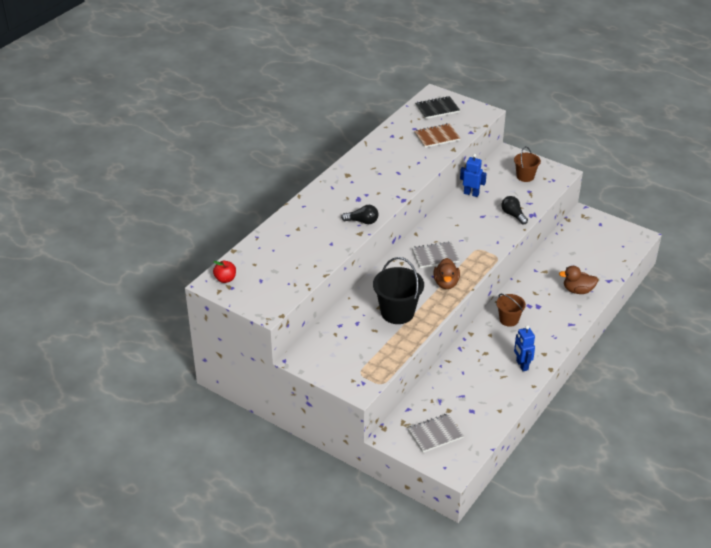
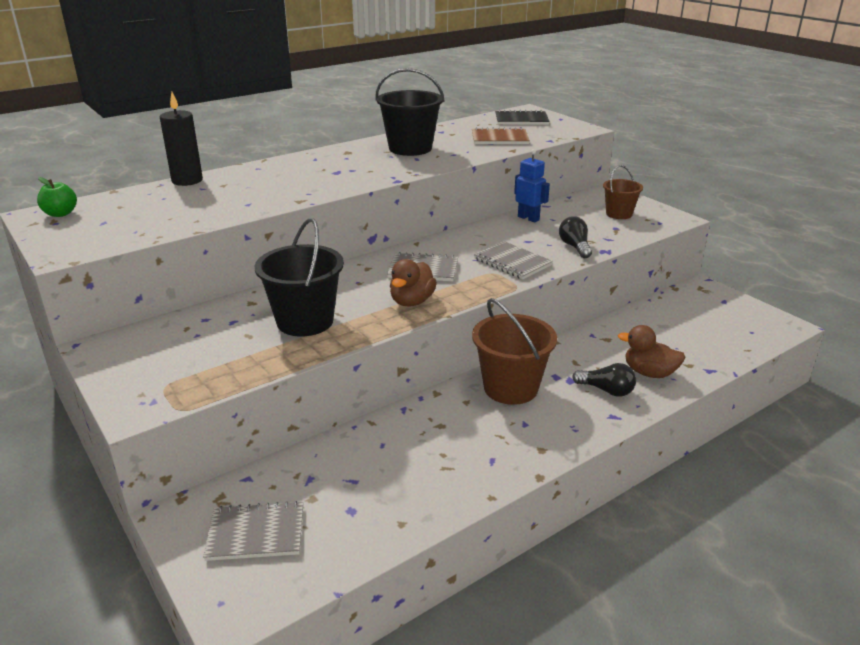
camera: 20 degrees right, 10 degrees down
red apple [213,261,236,283] -> green apple [37,177,77,217]
black light bulb [341,205,379,224] -> black light bulb moved to [572,363,636,397]
brown bucket [496,294,526,327] -> brown bucket [472,298,557,405], size x1.67
blue robot [514,325,535,371] -> none
none -> black candle [160,92,203,186]
none -> black bucket [375,68,444,156]
none -> grey notebook [474,241,553,279]

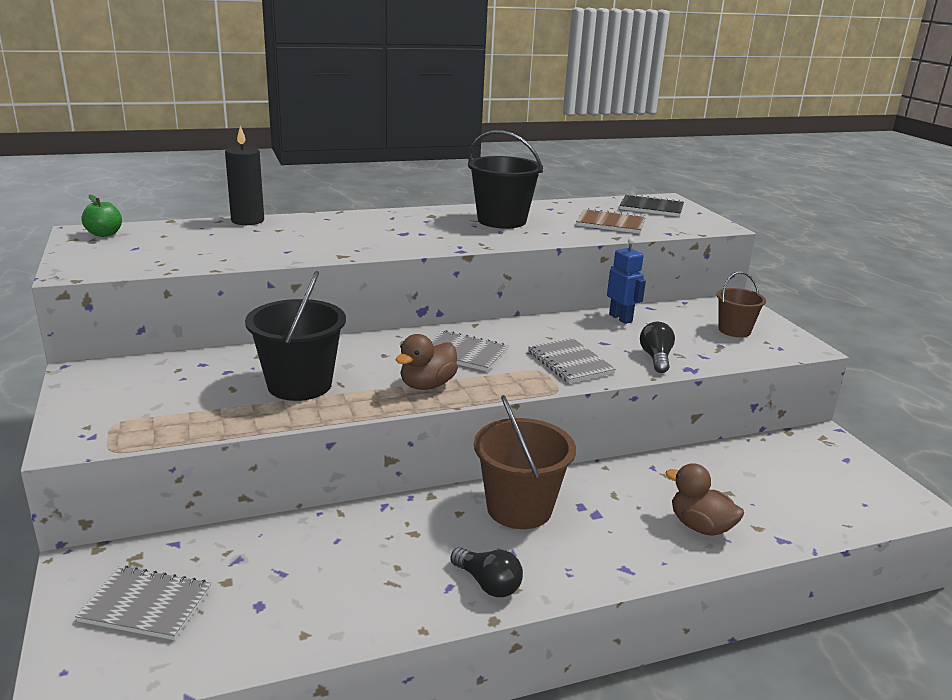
camera: 15 degrees right, 5 degrees down
black light bulb [572,363,636,397] -> black light bulb moved to [451,547,523,597]

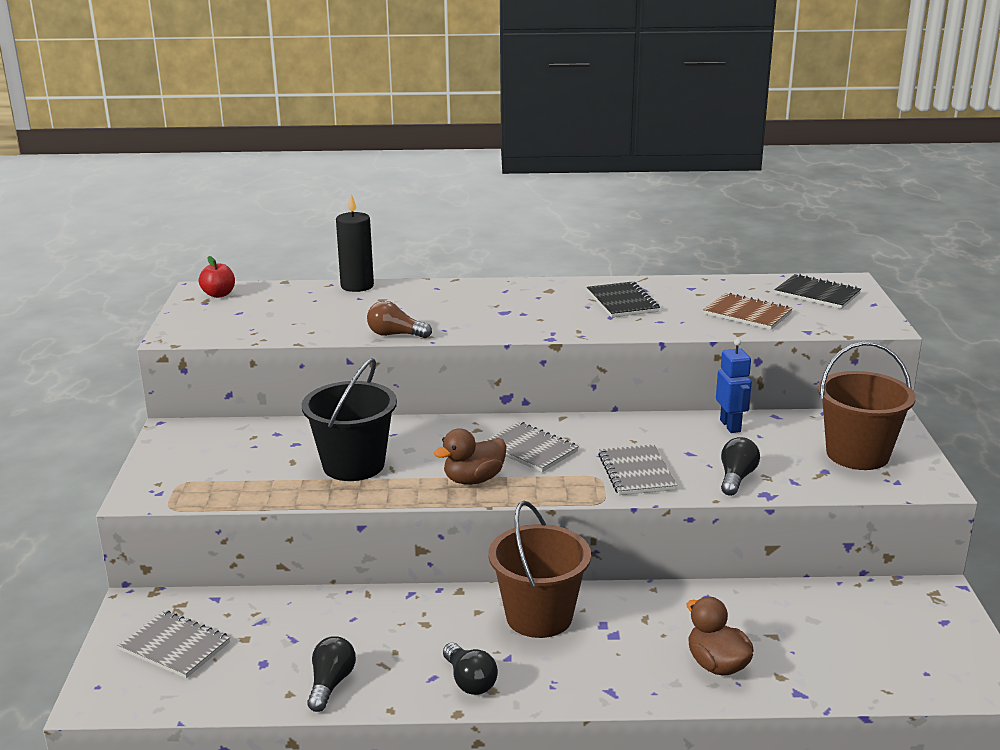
camera: 20 degrees right, 0 degrees up
green apple [82,194,122,237] -> red apple [199,256,235,298]
black bucket [468,130,543,228] -> black notebook [587,282,660,317]
brown bucket [716,272,766,337] -> brown bucket [818,342,916,470], size x1.67
none -> black light bulb [307,636,356,712]
none -> brown light bulb [367,301,432,338]

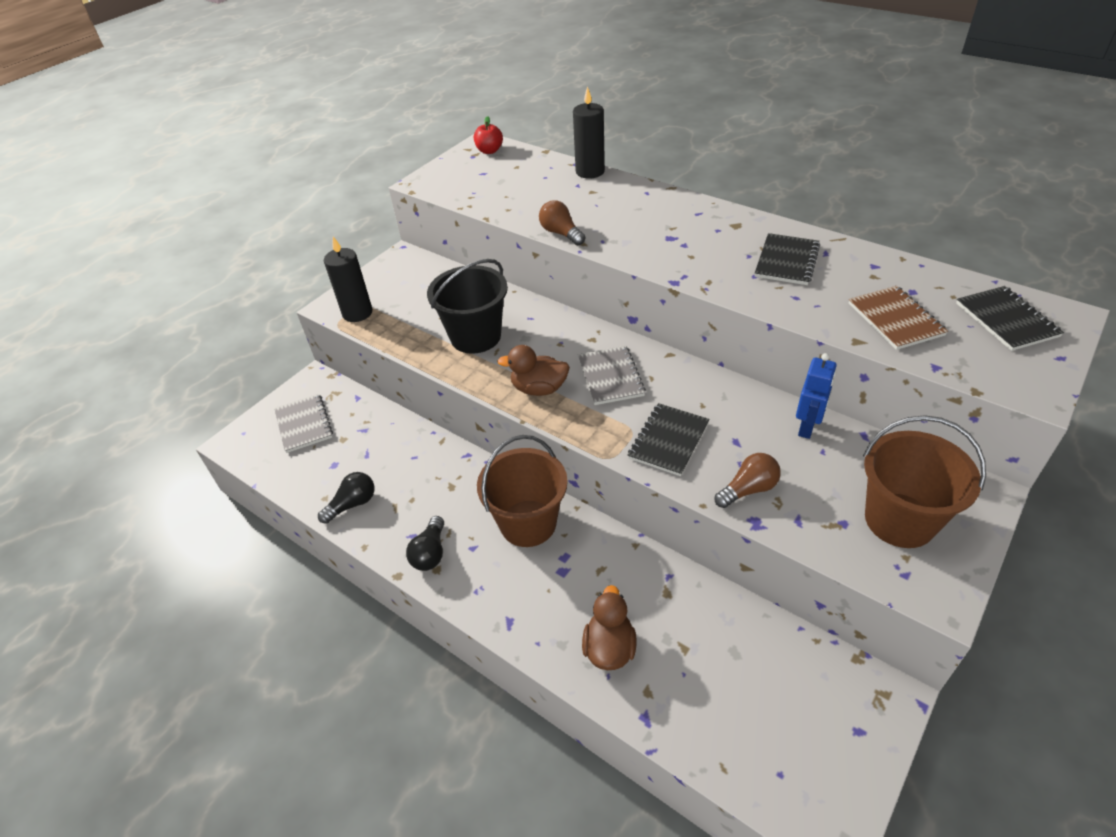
camera: 40 degrees right, 20 degrees up
grey notebook [598,444,677,495] -> black notebook [628,403,710,476]
black light bulb [721,437,760,496] -> brown light bulb [715,453,781,508]
none -> black candle [324,236,372,322]

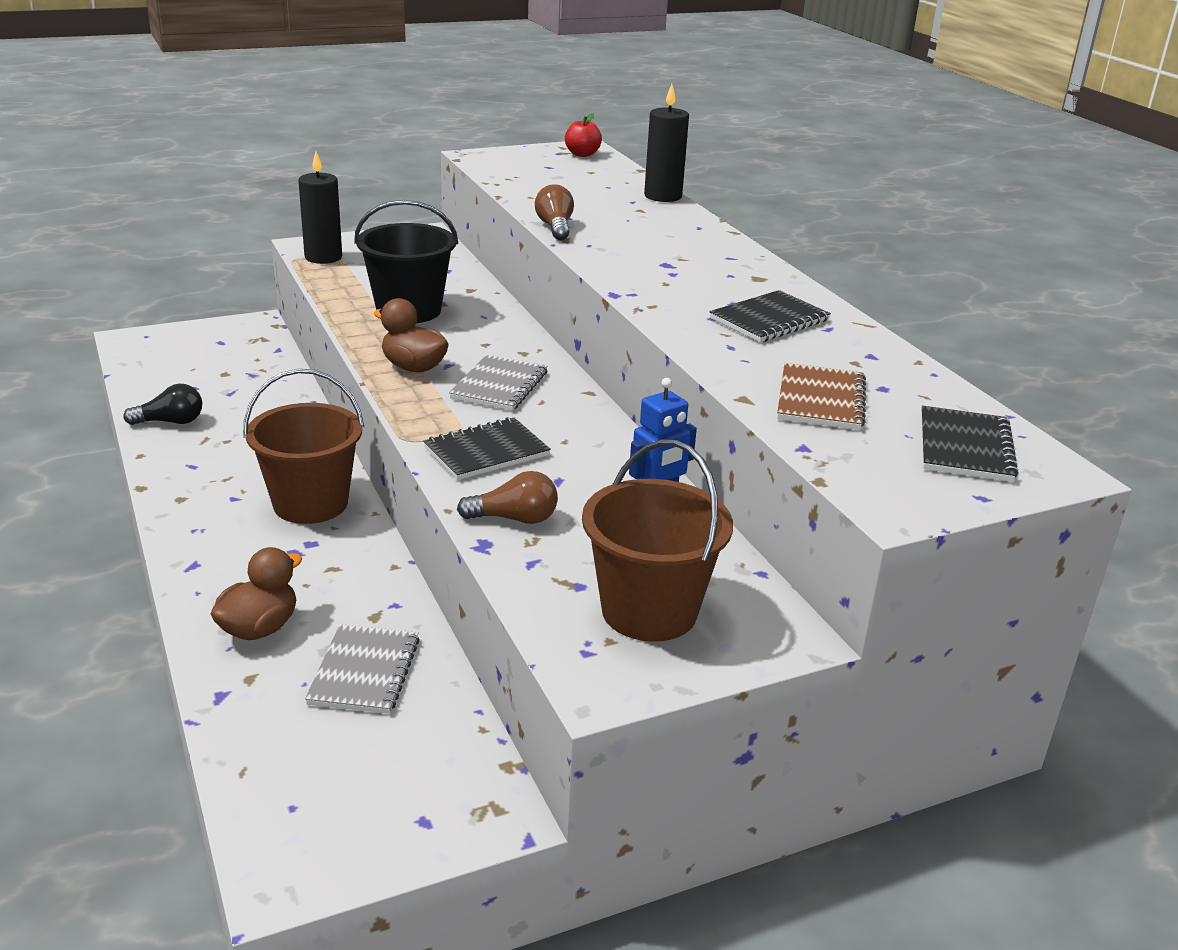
camera: 25 degrees right, 15 degrees down
grey notebook [274,394,333,453] -> grey notebook moved to [305,624,420,714]
black light bulb [406,516,444,571] -> none

